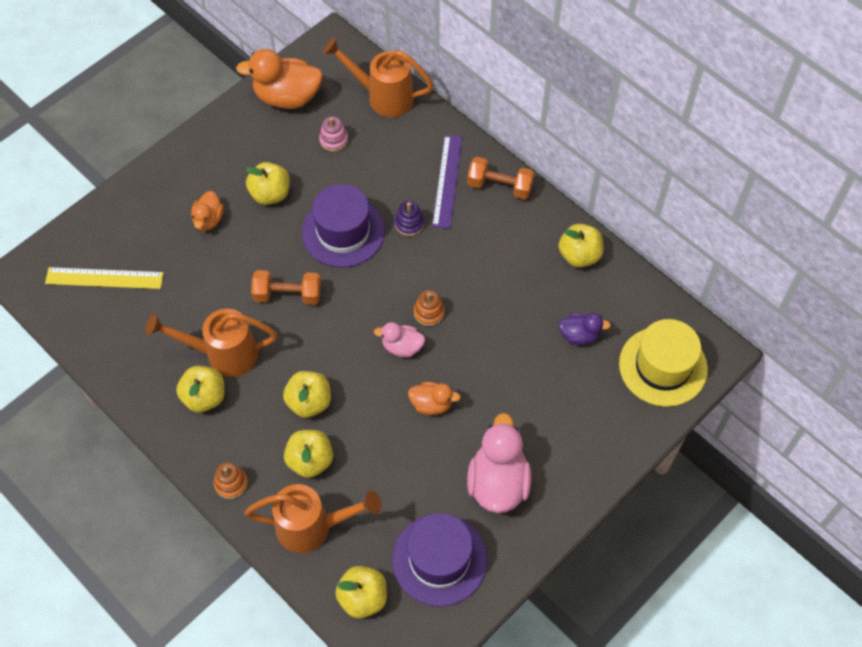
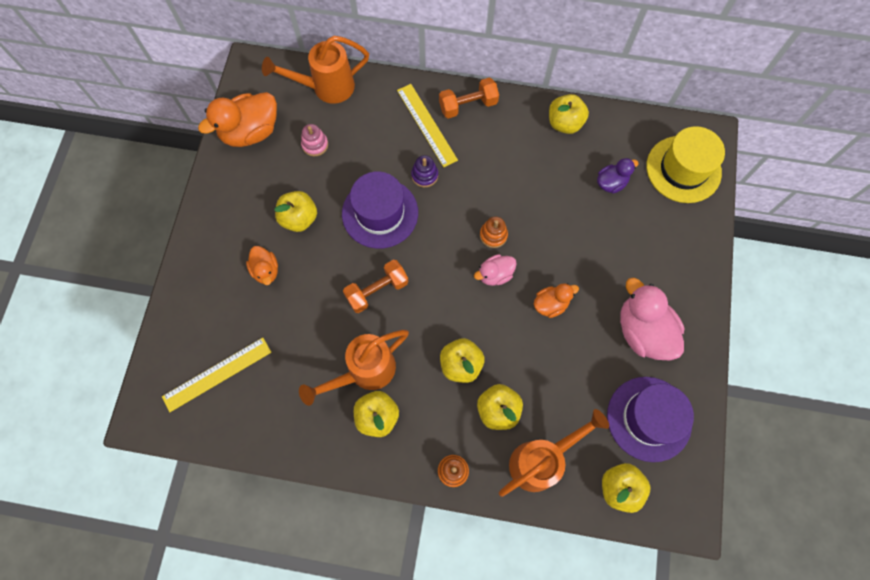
camera: 35 degrees left, 10 degrees up
purple ruler [432,135,462,229] -> yellow ruler [397,84,458,167]

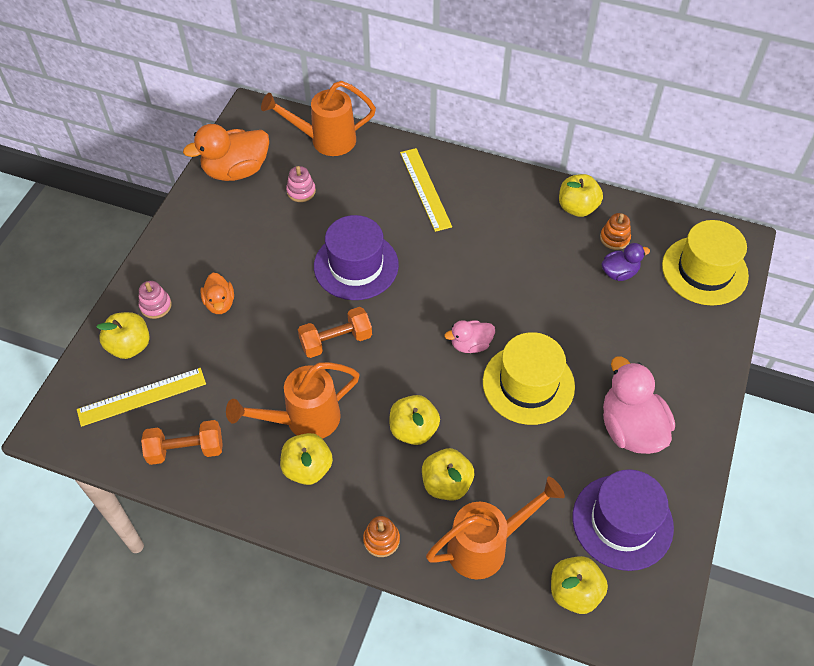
camera: 10 degrees right, 15 degrees down
yellow apple [274,191,317,232] -> yellow apple moved to [97,312,150,359]
purple stacking toy [411,155,438,187] -> none
orange dumbbell [439,78,499,119] -> orange dumbbell moved to [141,420,223,465]
orange stacking toy [480,217,508,248] -> orange stacking toy moved to [600,213,631,250]
orange duck [534,283,579,318] -> yellow hat [483,332,575,425]
none -> pink stacking toy [139,281,172,319]

